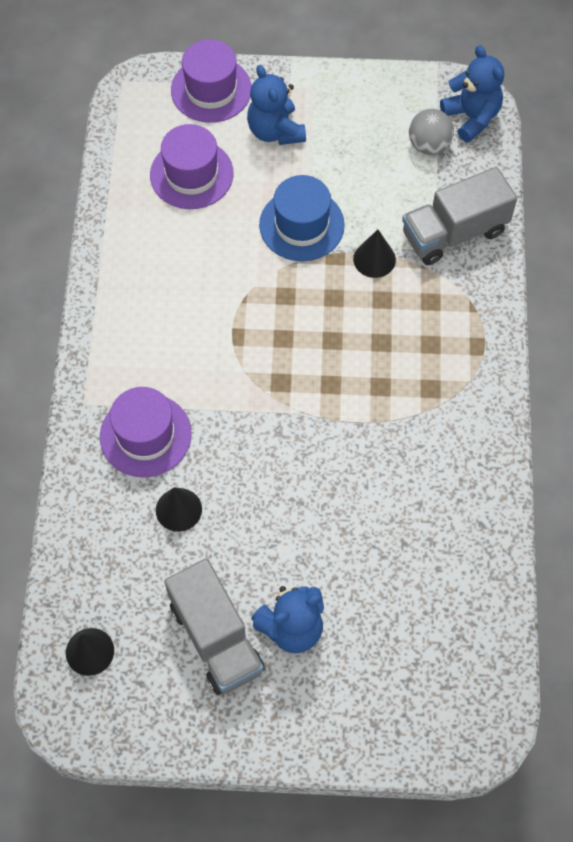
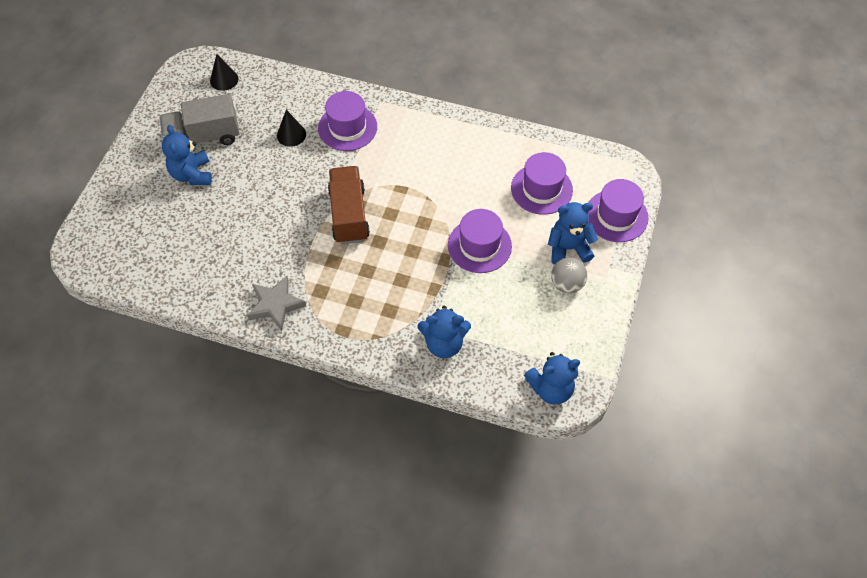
camera: 105 degrees right, 5 degrees down
blue hat [259,175,345,261] -> purple hat [448,209,512,273]
black cone [353,229,396,278] -> none
grey truck [402,167,517,265] -> blue teddy bear [418,306,471,358]
grey ball [409,109,454,155] -> grey ball moved to [551,257,587,293]
none -> grey star [247,276,306,331]
none -> brown truck [328,166,370,244]

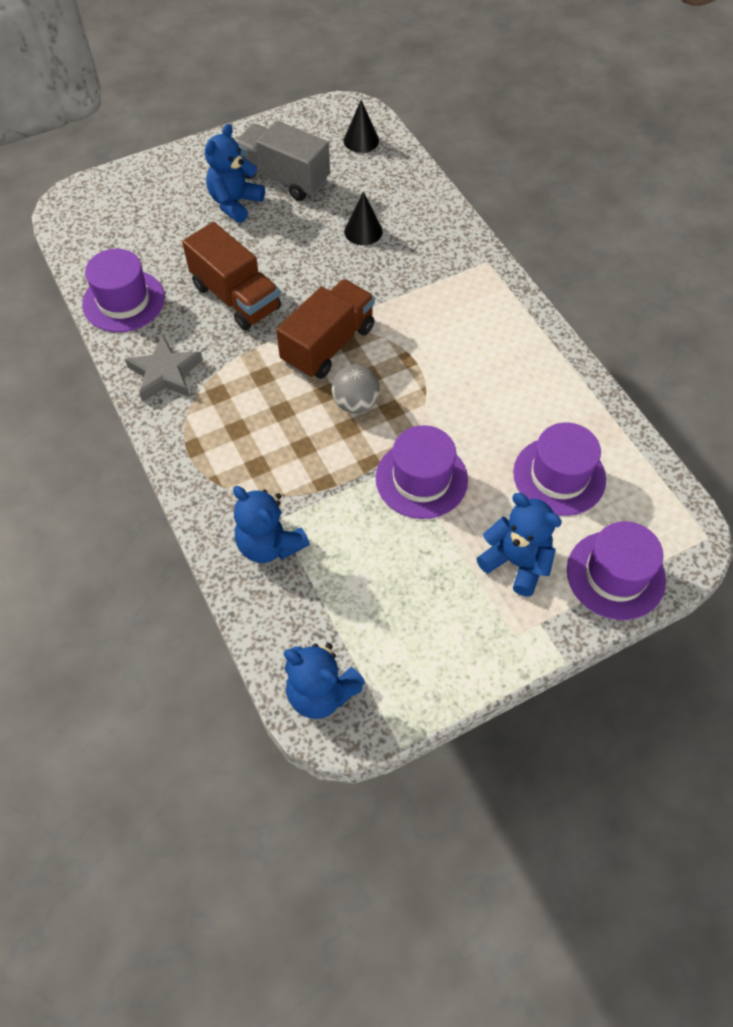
camera: 45 degrees right, 0 degrees up
purple hat [318,91,377,151] -> purple hat moved to [82,249,165,332]
grey ball [551,257,587,293] -> grey ball moved to [332,365,380,413]
none -> brown truck [182,222,281,330]

